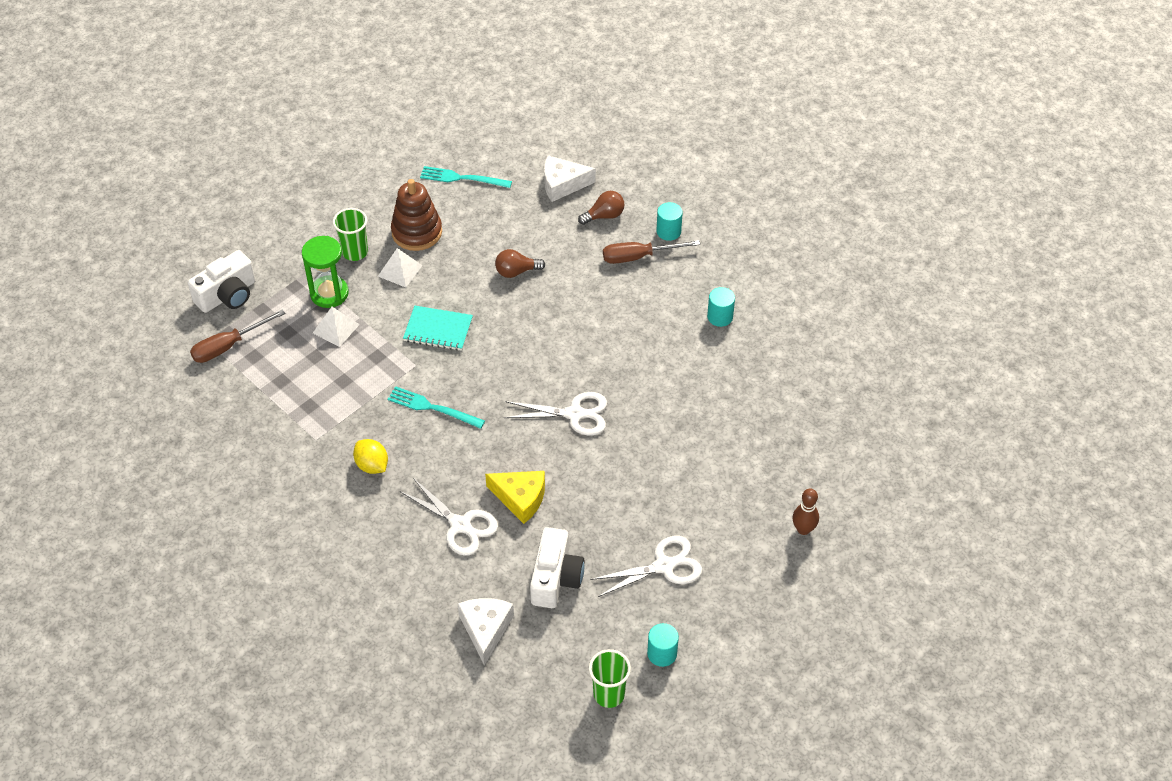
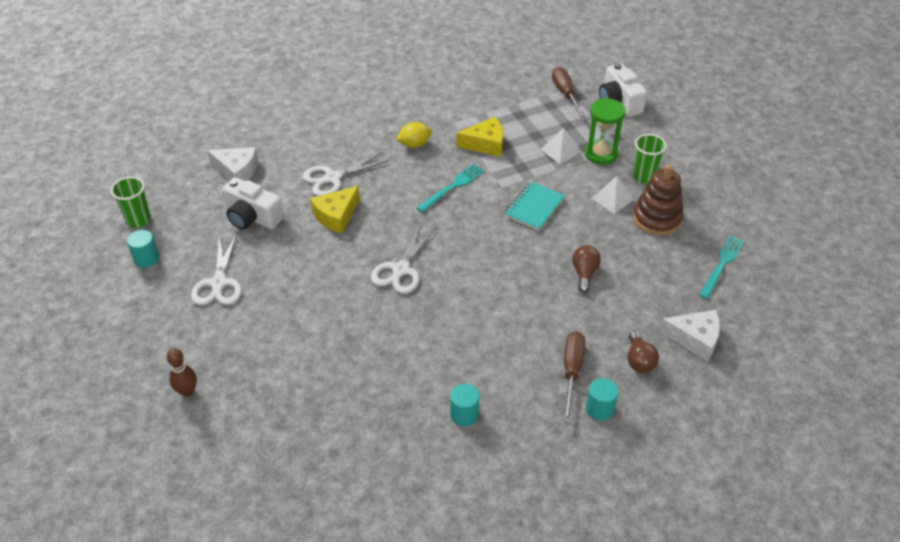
camera: 110 degrees right, 5 degrees down
white cheese [544,155,596,202] -> white cheese turned 90 degrees clockwise [659,310,720,361]
none -> yellow cheese [456,117,503,157]

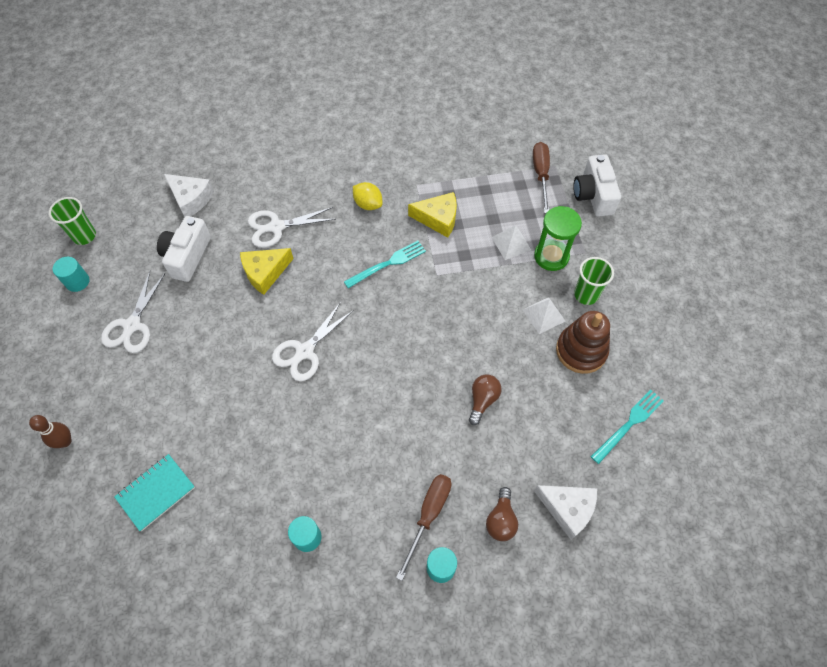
camera: 15 degrees right, 15 degrees up
white camera [222,177,284,230] -> white camera turned 60 degrees clockwise [157,216,211,282]
yellow lemon [396,122,432,148] -> yellow lemon turned 45 degrees clockwise [353,182,383,210]
turquoise notebook [504,182,565,231] -> turquoise notebook moved to [114,454,195,532]

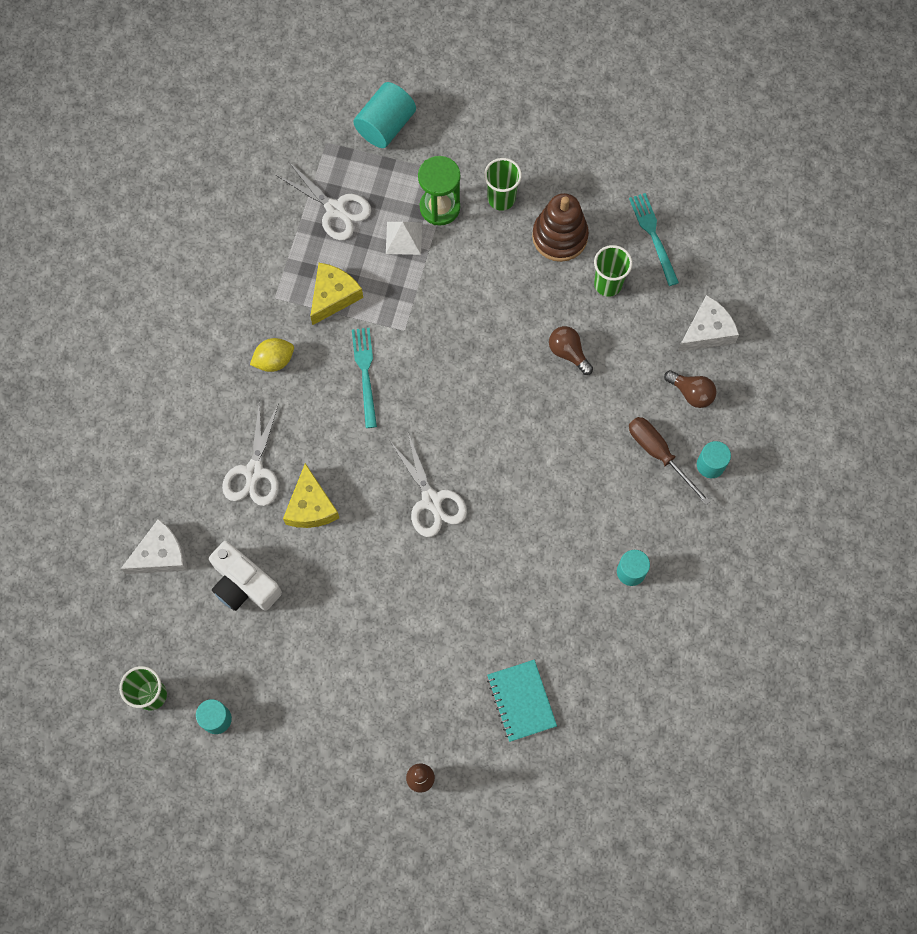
camera: 65 degrees left, 10 degrees up
white scissors [101,271,165,353] -> white scissors moved to [276,161,371,240]
white pyramid [523,297,565,334] -> none
brown screwdriver [533,142,550,213] -> none
white camera [573,154,621,217] -> turquoise cylinder [353,82,416,148]
none -> green cup [594,245,632,297]

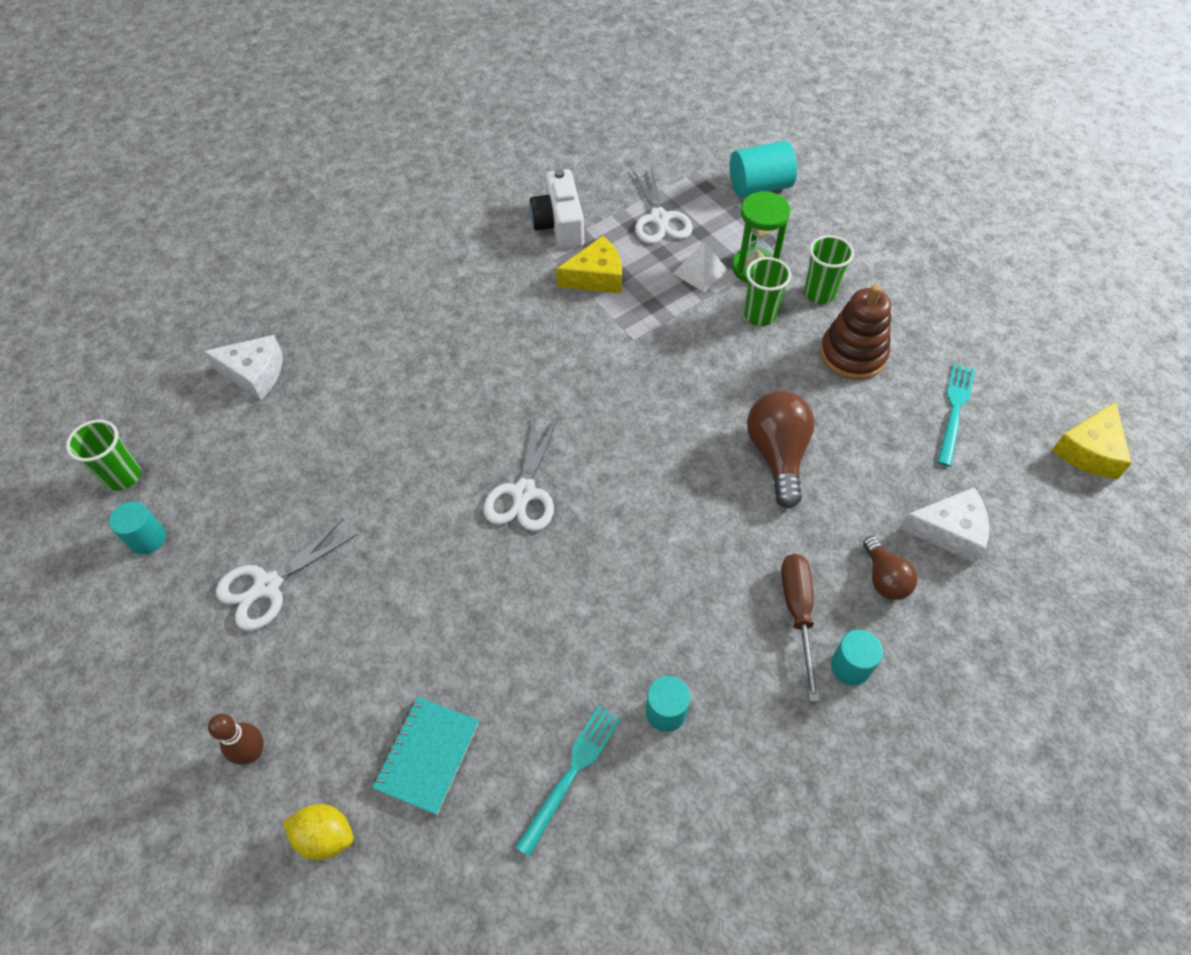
camera: 40 degrees right, 15 degrees down
white camera [209,541,282,611] -> white camera moved to [530,169,584,249]
white scissors [222,401,279,506] -> white scissors moved to [216,519,357,631]
yellow lemon [250,338,294,372] -> yellow lemon moved to [283,804,354,860]
yellow cheese [283,463,339,528] -> yellow cheese moved to [1052,402,1132,479]
turquoise fork [352,328,377,428] -> turquoise fork moved to [515,705,621,857]
brown light bulb [549,326,593,375] -> brown light bulb [747,391,815,508], size x1.66
green cup [594,245,632,297] -> green cup moved to [744,257,791,326]

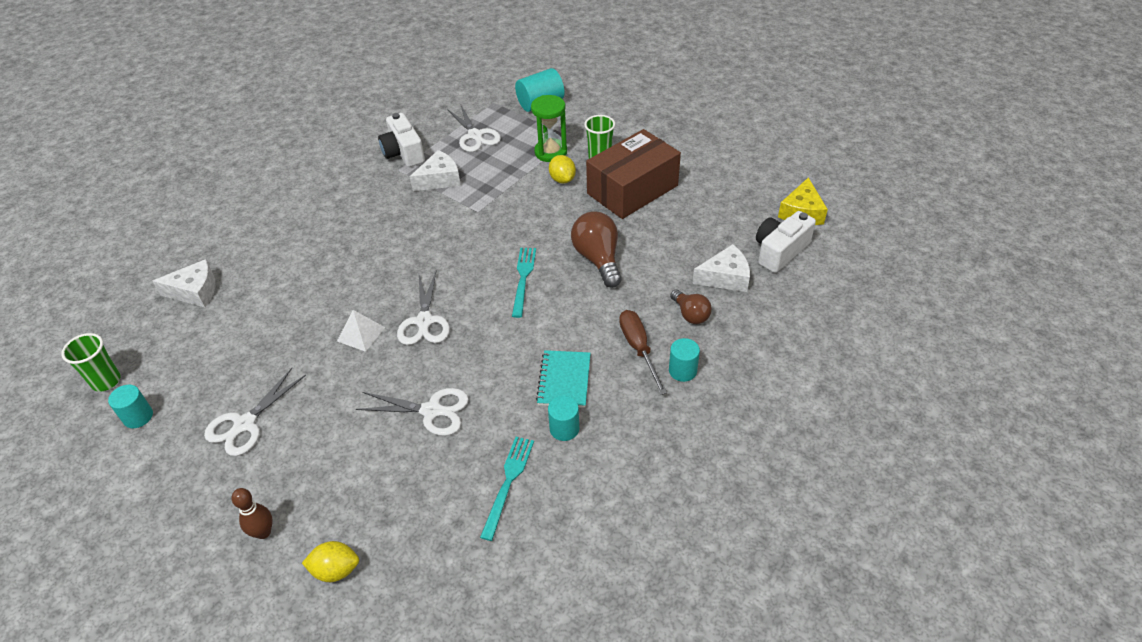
camera: 15 degrees left, 10 degrees down
turquoise notebook [372,697,479,815] -> turquoise notebook moved to [536,350,591,408]
yellow cheese [556,236,622,293] -> white cheese [410,150,461,191]
white pyramid [673,241,727,292] -> white pyramid moved to [337,310,385,352]
green cup [744,257,791,326] -> yellow lemon [549,155,576,184]
brown stacking toy [820,284,891,380] -> brown box [586,129,681,219]
turquoise fork [937,364,975,467] -> turquoise fork moved to [512,248,536,318]
none -> white scissors [356,388,469,436]
none -> white camera [756,211,816,273]

